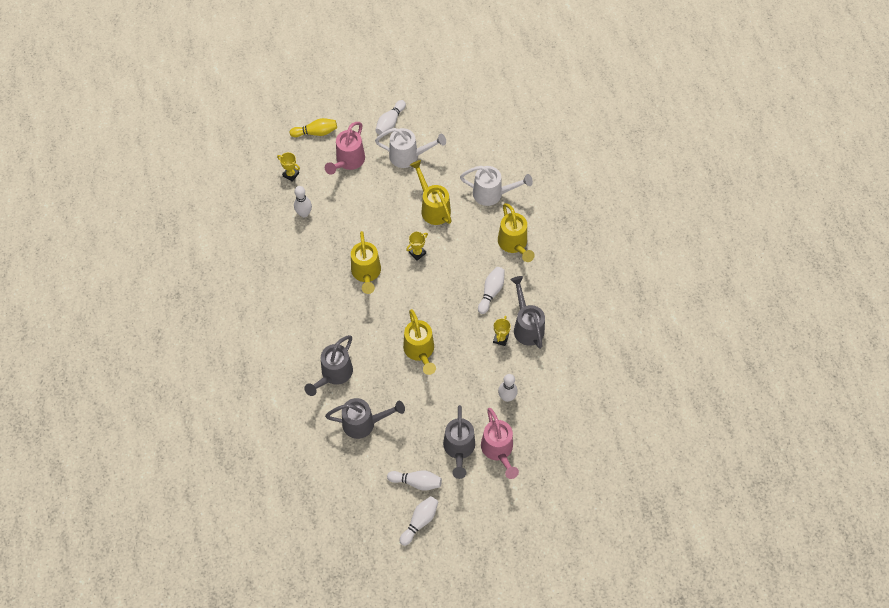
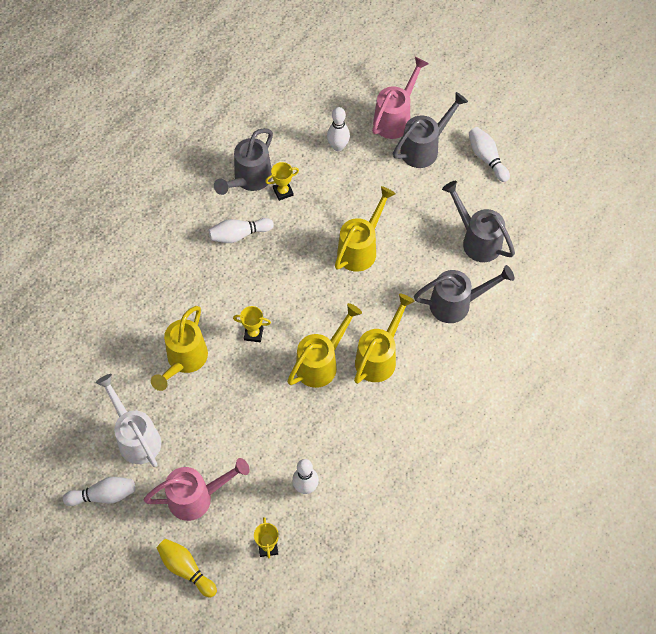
camera: 130 degrees left, 0 degrees up
white bowling pin [400,496,438,546] -> none
white watering can [460,166,533,206] -> none
yellow watering can [498,203,535,262] -> yellow watering can moved to [354,294,415,384]

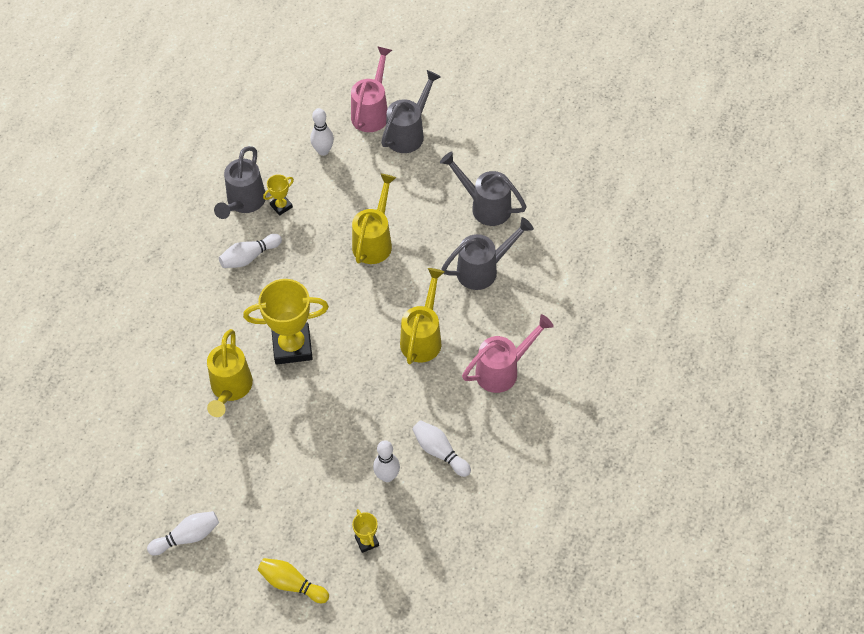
camera: 15 degrees left, 5 degrees down
white watering can [95,374,161,467] -> none
pink watering can [144,458,250,521] -> pink watering can moved to [462,314,554,393]
yellow trophy [233,306,271,342] -> yellow trophy [243,279,329,365], size x2.13
yellow watering can [287,303,362,388] -> none
white bowling pin [469,127,510,182] -> white bowling pin moved to [412,420,471,477]

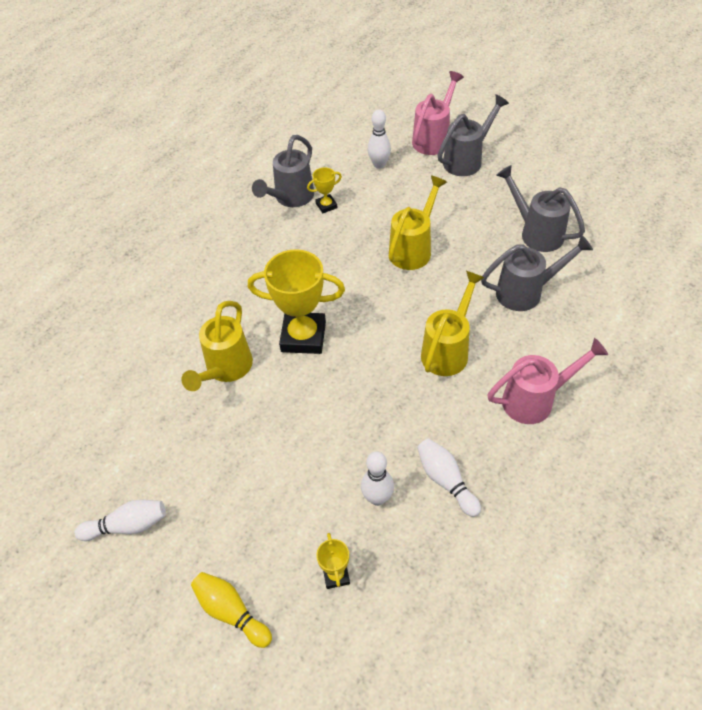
camera: 15 degrees right, 5 degrees down
white bowling pin [219,234,282,268] -> none

